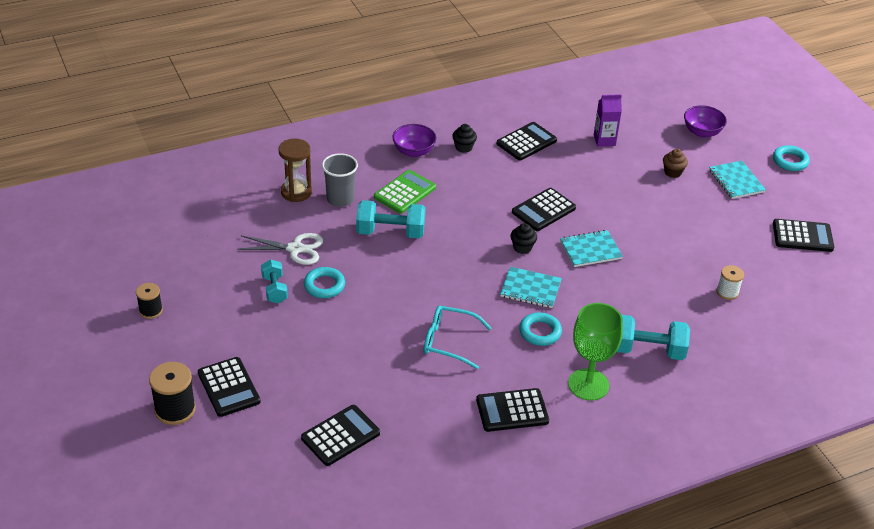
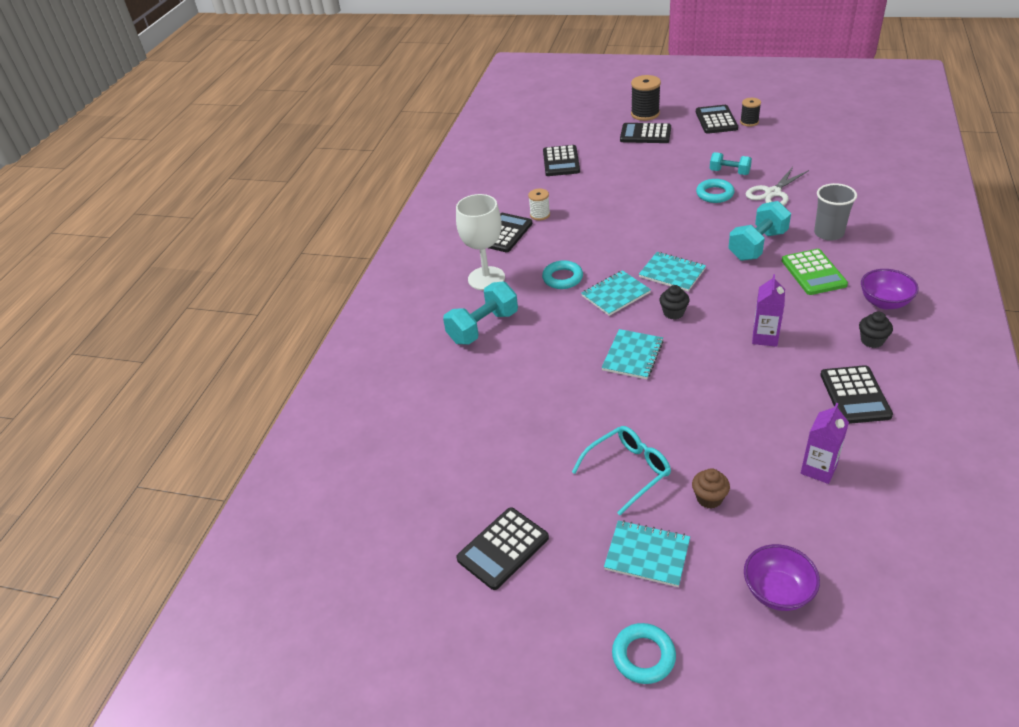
camera: 135 degrees right, 0 degrees up
brown hourglass [278,138,312,202] -> none
turquoise glasses [424,306,491,369] -> turquoise glasses moved to [572,426,671,515]
black calculator [512,188,576,231] -> black calculator moved to [696,105,738,134]
green goblet [568,303,623,401] -> white goblet [456,194,505,290]
white spool [717,265,744,300] -> white spool moved to [528,189,550,221]
none -> turquoise notebook [639,252,706,291]
none -> purple carton [752,274,785,347]

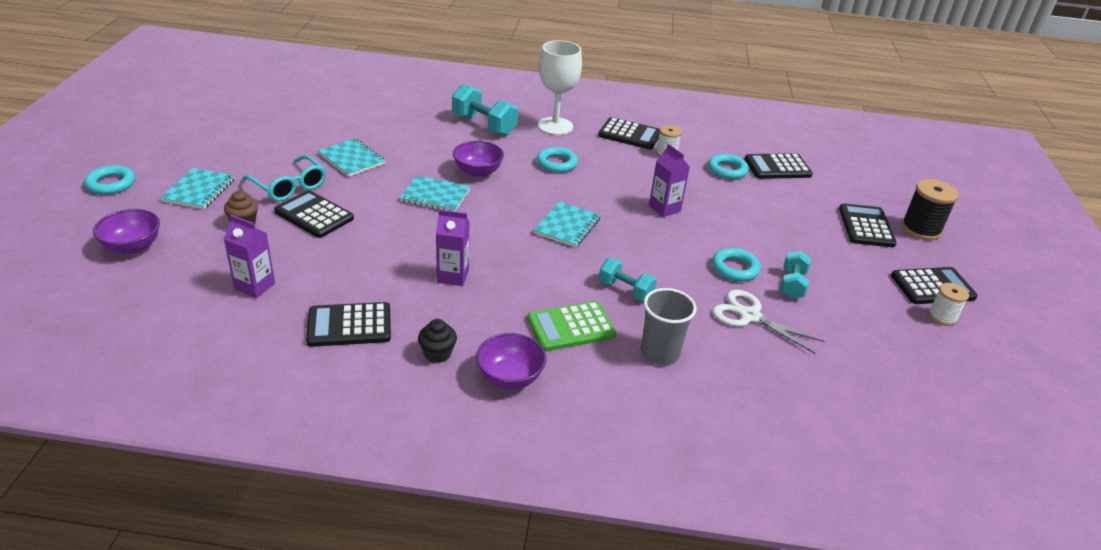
camera: 75 degrees right, 5 degrees down
black calculator [456,507,549,590] -> black calculator moved to [274,190,354,238]
turquoise notebook [581,270,651,316] -> turquoise notebook moved to [318,138,385,177]
black cupcake [659,285,690,320] -> none
turquoise dumbbell [728,201,791,261] -> turquoise dumbbell [599,258,657,301], size x0.63
black spool [740,98,761,127] -> white spool [928,283,969,326]
none -> purple bowl [453,141,504,178]
none -> purple carton [649,144,690,217]
none -> turquoise ring [708,154,749,179]

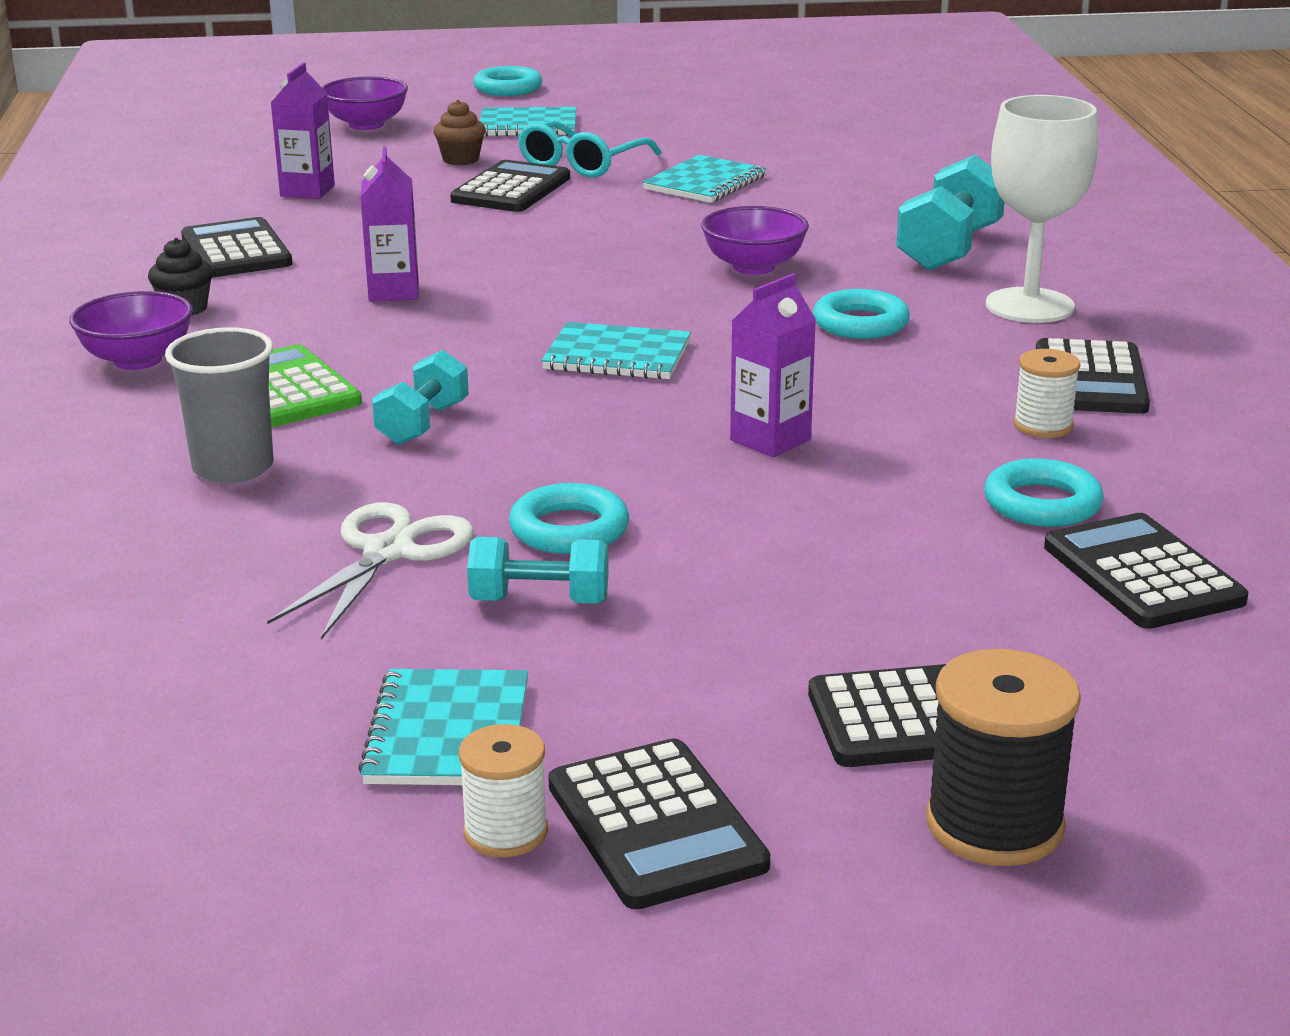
camera: 80 degrees right, 10 degrees down
turquoise notebook [399,175,470,212] -> turquoise notebook moved to [358,669,528,785]

